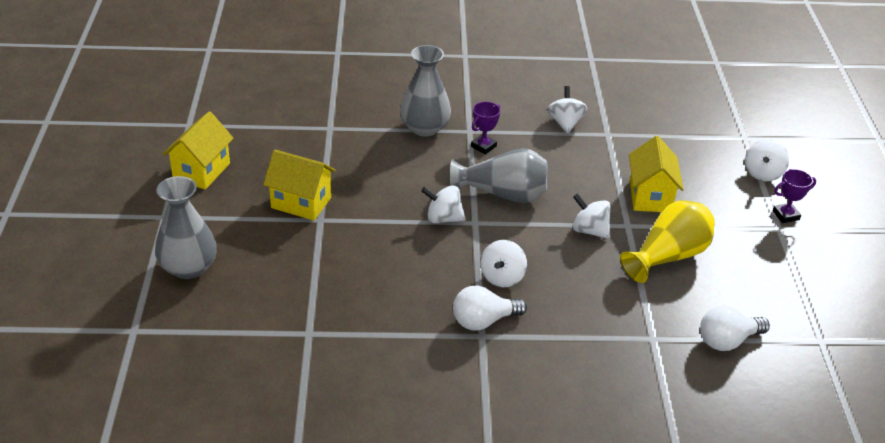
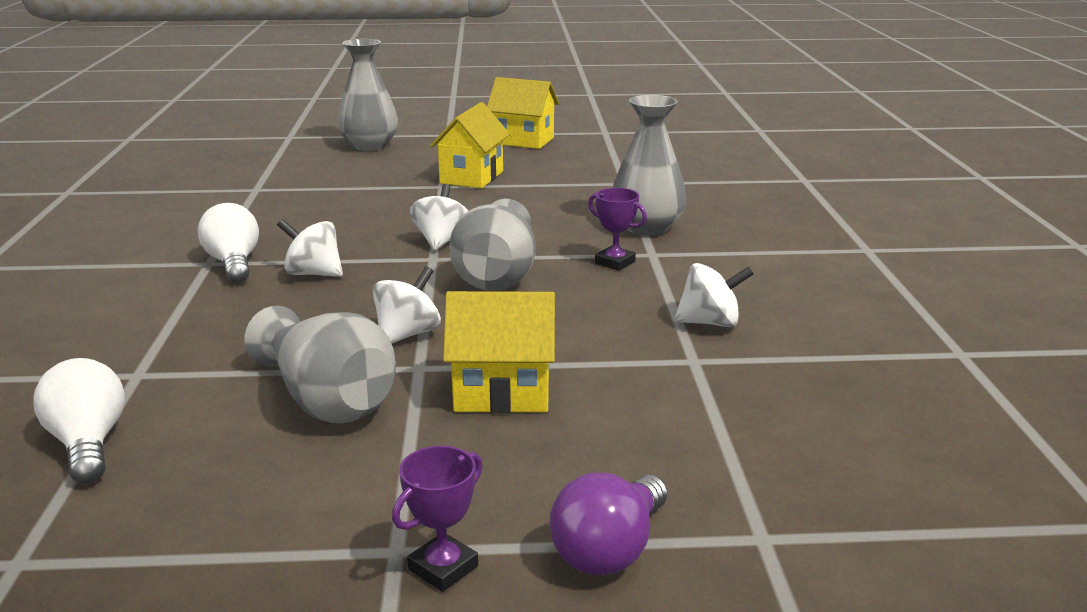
camera: 90 degrees right, 15 degrees down
yellow vase [620,200,715,283] -> grey vase [244,306,396,424]
white spinning top [745,139,789,181] -> purple light bulb [550,473,667,575]
purple trophy [773,169,816,223] -> purple trophy turned 60 degrees clockwise [392,446,483,592]

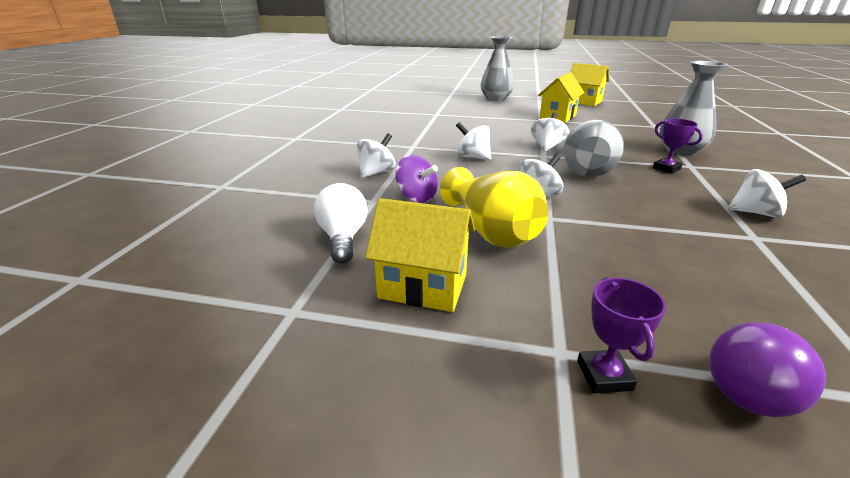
camera: 15 degrees right, 5 degrees up
white light bulb [198,203,259,283] -> none
grey vase [244,306,396,424] -> yellow vase [440,167,548,248]
purple trophy [392,446,483,592] -> purple trophy turned 60 degrees counterclockwise [577,277,666,393]
yellow house [443,291,555,413] -> yellow house moved to [365,198,475,312]
none -> white spinning top [357,133,396,178]
none -> purple spinning top [395,155,438,203]

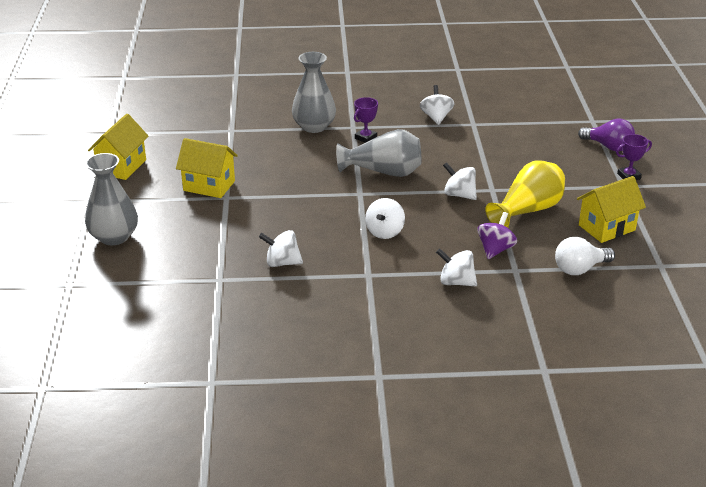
camera: 105 degrees left, 5 degrees up
yellow house [365,198,475,312] -> yellow house turned 60 degrees clockwise [577,176,646,243]
white spinning top [531,112,570,152] -> white spinning top moved to [259,230,303,267]

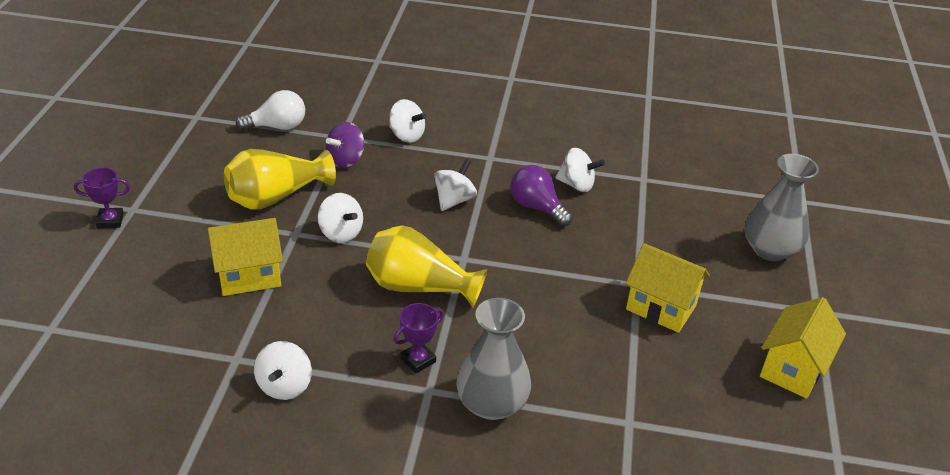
camera: 170 degrees left, 5 degrees up
grey vase [336,129,421,177] -> yellow vase [366,226,487,308]
yellow house [577,176,646,243] -> yellow house moved to [208,218,283,296]
purple light bulb [578,118,635,151] -> purple light bulb moved to [511,165,573,226]

